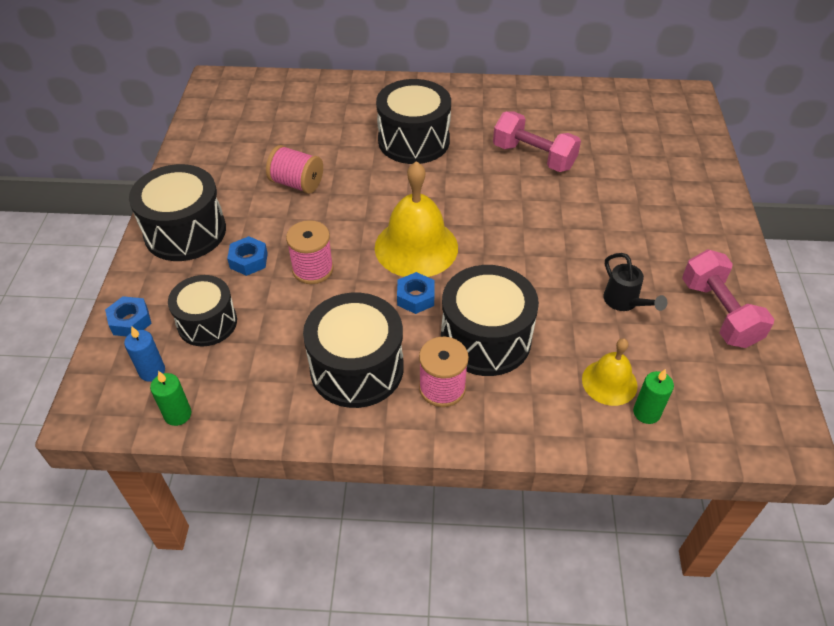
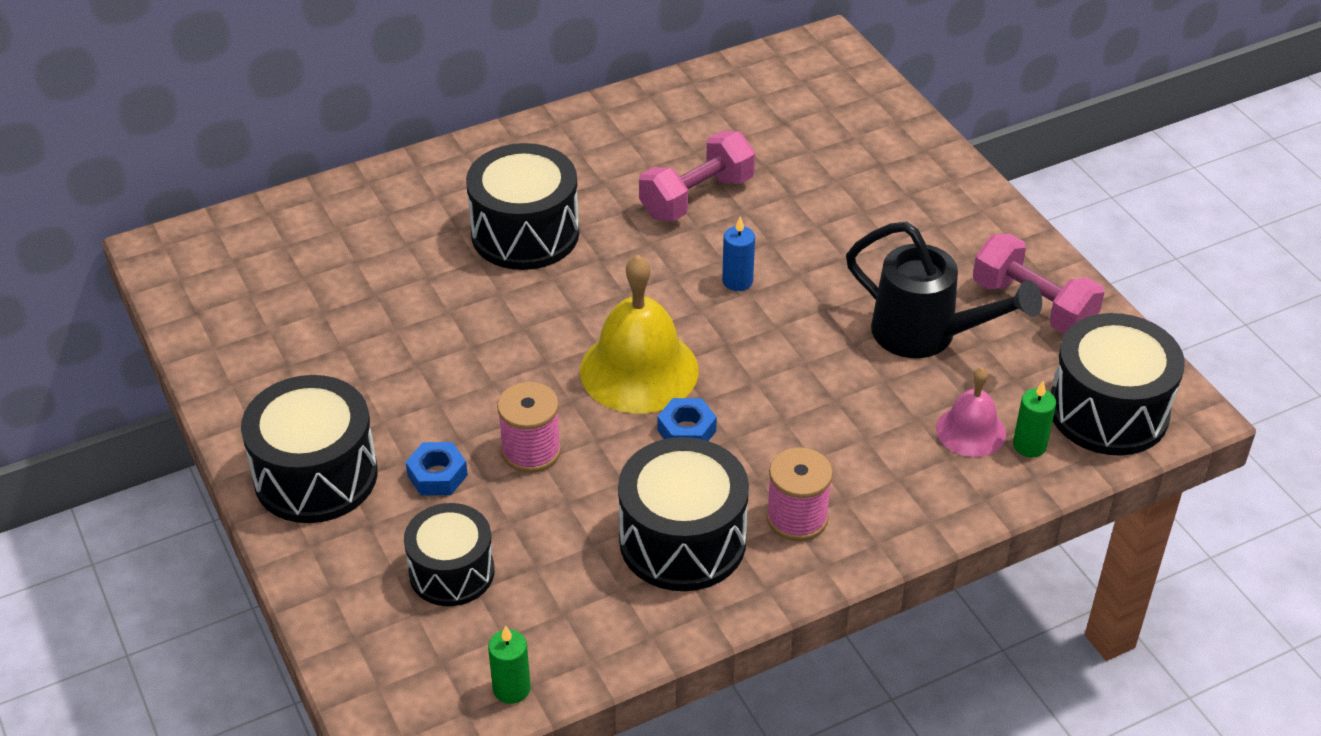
camera: 30 degrees left, 5 degrees down
blue nut [105,296,152,336] -> none
blue candle [124,326,165,382] -> blue candle moved to [722,216,755,291]
pink spool [266,145,323,194] -> none
black drum [441,265,539,376] -> black drum moved to [1051,313,1185,456]
pink dumbbell [493,111,581,172] -> pink dumbbell turned 45 degrees counterclockwise [639,131,755,221]
yellow bell [582,338,638,406] -> pink bell [936,367,1006,457]
black watering can [603,253,667,311] -> black watering can [846,222,1042,358], size x1.83

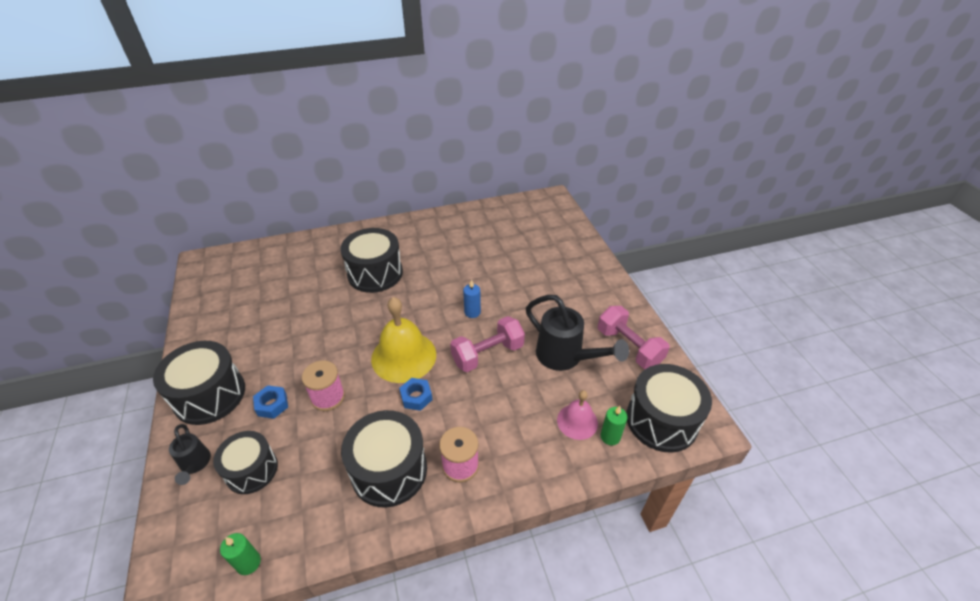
camera: 10 degrees right, 0 degrees up
pink dumbbell [639,131,755,221] -> pink dumbbell moved to [450,316,525,372]
none -> black watering can [169,424,211,485]

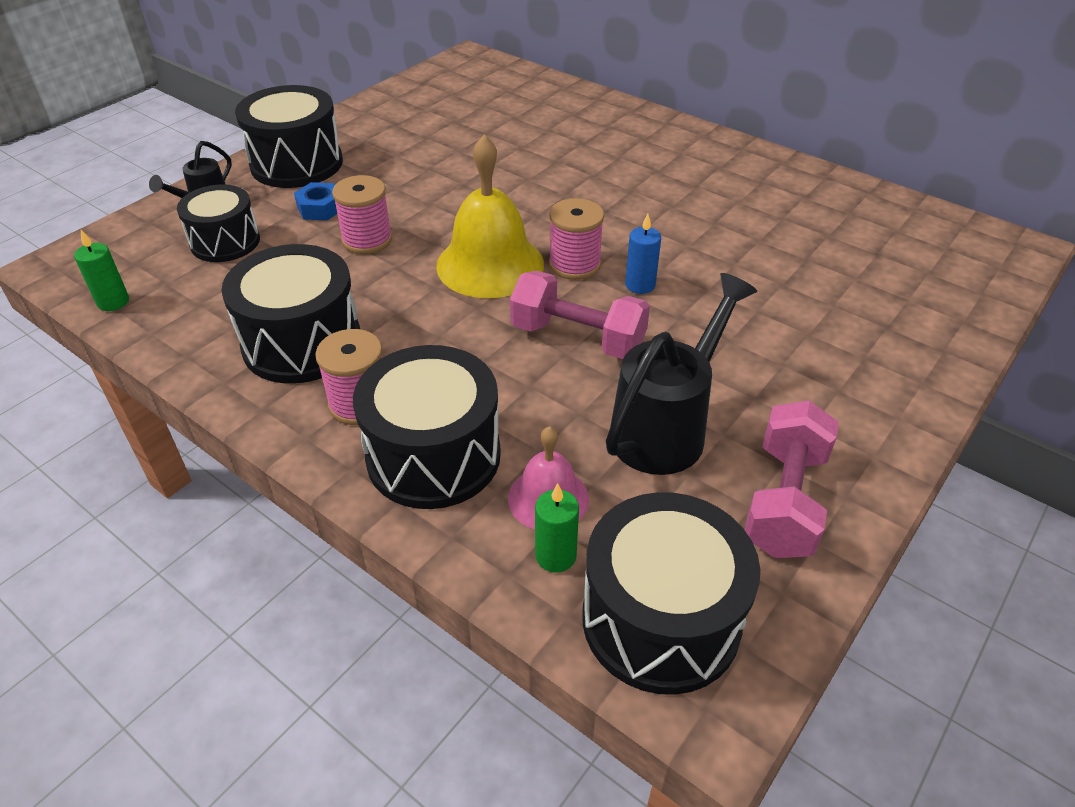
camera: 55 degrees right, 0 degrees up
black drum [340,228,403,293] -> black drum moved to [353,345,501,509]
blue nut [399,378,433,411] -> none
black watering can [526,295,629,371] -> black watering can turned 150 degrees counterclockwise [606,273,757,475]
none -> pink spool [549,198,604,280]

